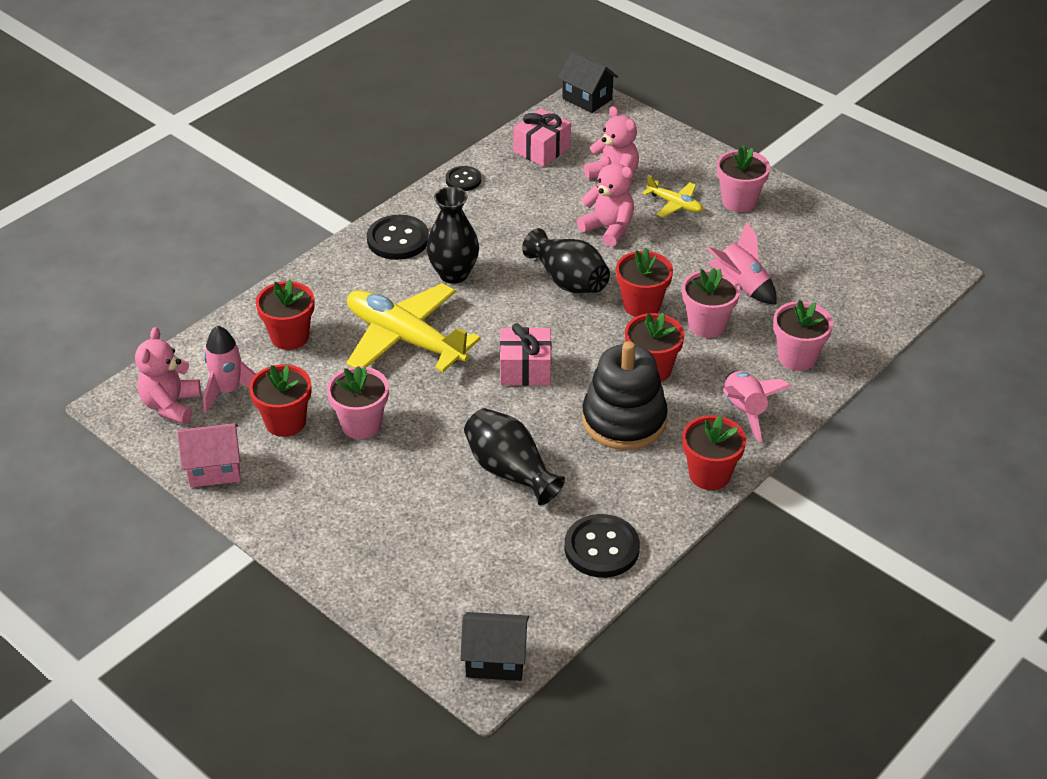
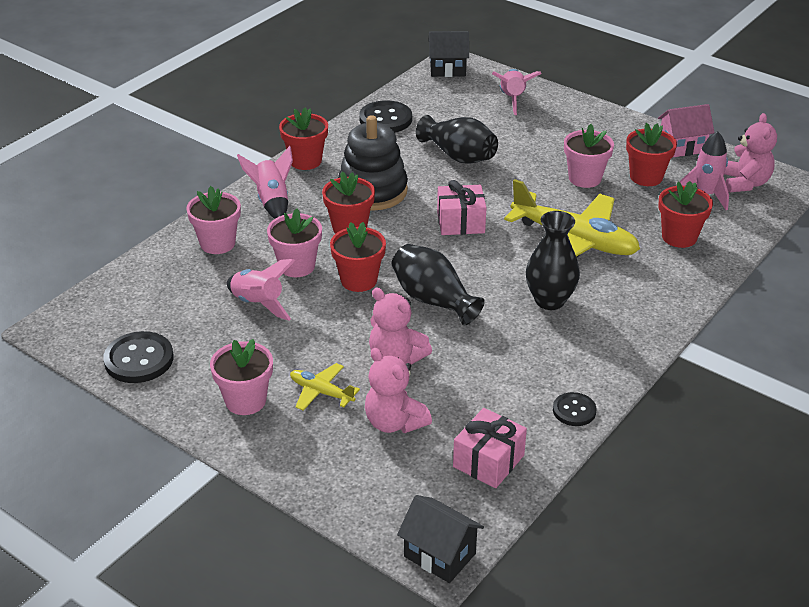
camera: 175 degrees right, 5 degrees down
black button [367,215,429,260] -> black button moved to [103,331,174,383]
none -> pink rocket [492,69,542,115]

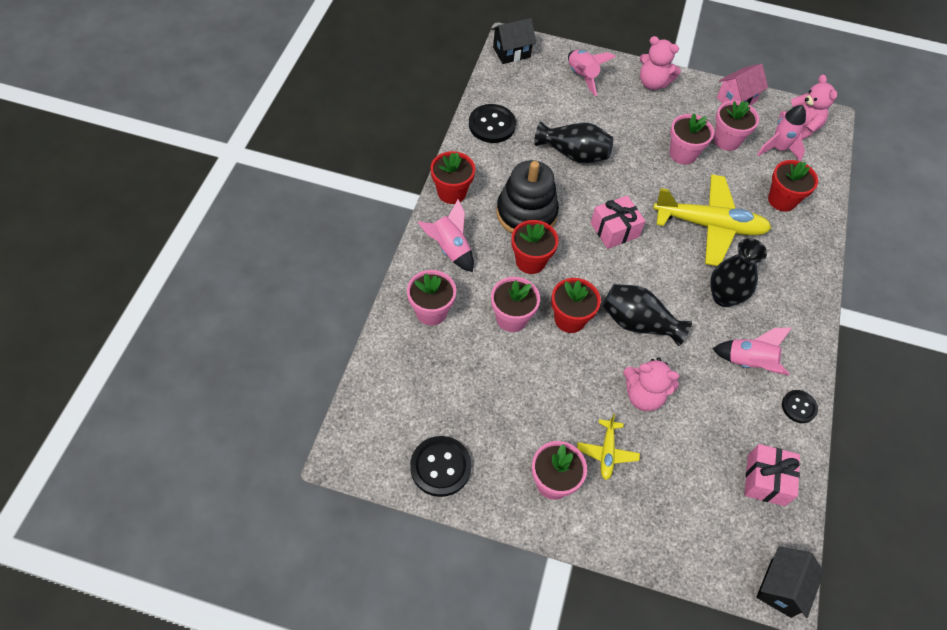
camera: 25 degrees left, 20 degrees up
pink rocket [227,259,296,321] -> pink rocket moved to [713,328,792,375]
yellow plane [290,363,360,411] -> yellow plane turned 90 degrees counterclockwise [577,414,640,480]
pink teddy bear [365,348,432,433] -> pink teddy bear moved to [640,36,681,90]
black house [397,495,484,583] -> black house turned 75 degrees counterclockwise [756,546,824,618]
red flower pot [626,123,677,186] -> pink flower pot [714,100,759,151]

